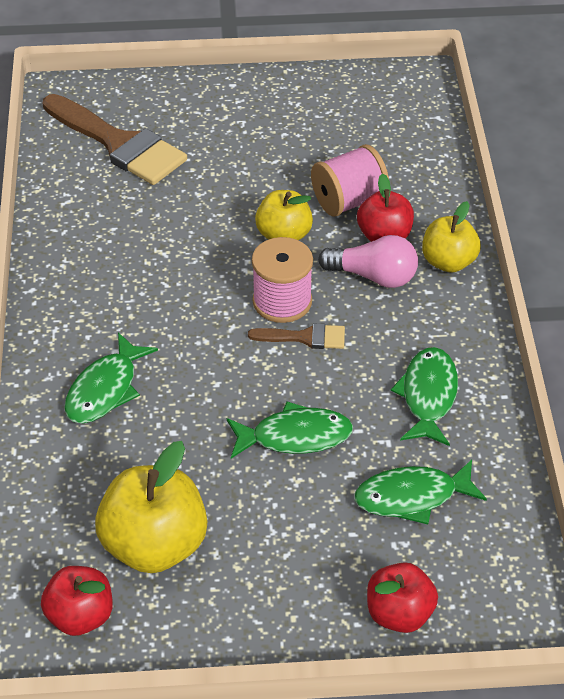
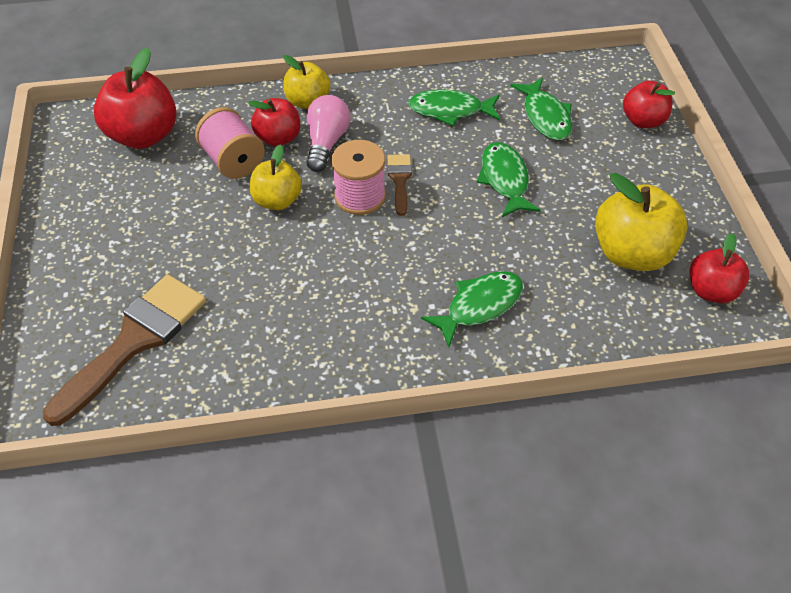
camera: 95 degrees left, 5 degrees up
green fish [64,332,158,424] -> green fish turned 60 degrees counterclockwise [421,271,523,347]
none -> red apple [94,48,177,149]

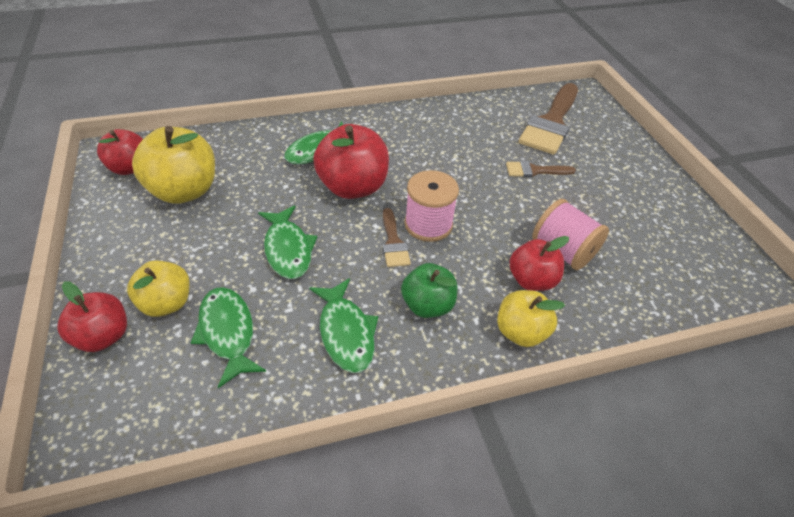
camera: 170 degrees right, 5 degrees down
red apple [94,48,177,149] -> red apple moved to [313,124,389,199]
yellow apple [250,144,302,210] -> yellow apple moved to [127,260,190,317]
pink light bulb [307,95,350,172] -> none
green fish [408,89,500,126] -> green fish turned 75 degrees clockwise [309,278,378,373]
none -> green apple [401,263,457,318]
none -> brown brush [506,161,576,177]

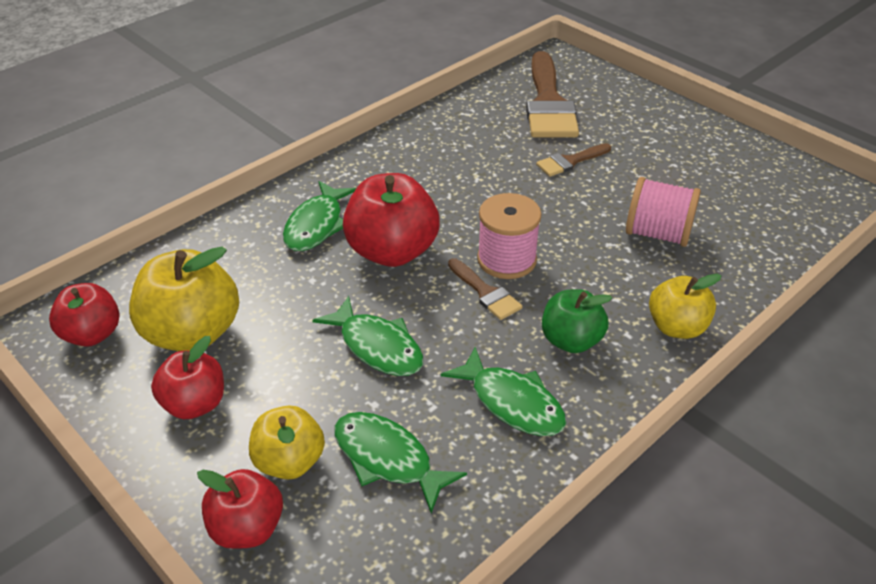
camera: 25 degrees left, 5 degrees down
red apple [510,236,569,291] -> red apple moved to [151,336,224,419]

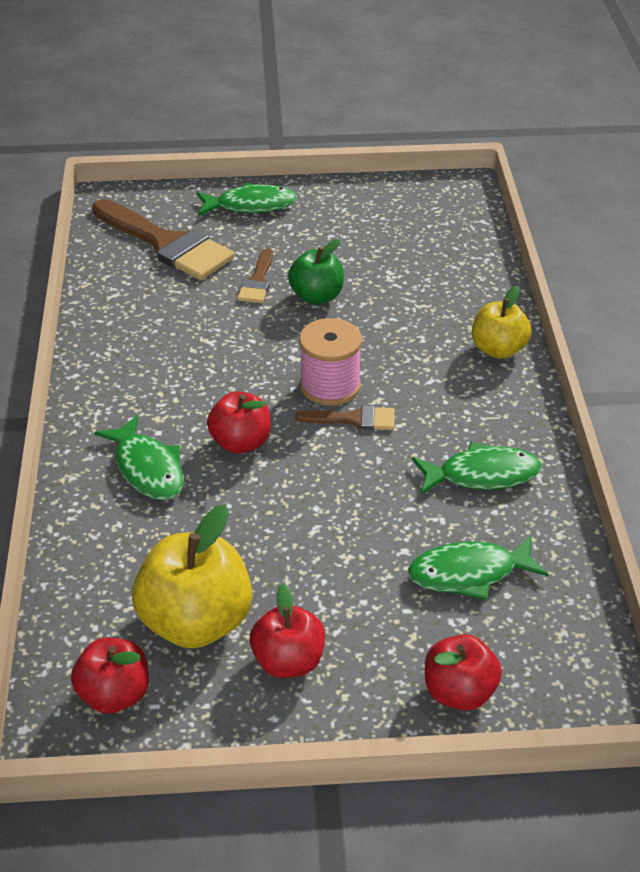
camera: 50 degrees left, 0 degrees up
yellow apple [249,405,325,480] -> none
green fish [312,296,423,376] -> green fish moved to [197,183,297,216]
red apple [343,173,440,267] -> red apple [207,391,271,454], size x0.62
green apple [542,289,612,353] -> green apple moved to [288,239,344,305]
pink spool [626,177,701,247] -> none

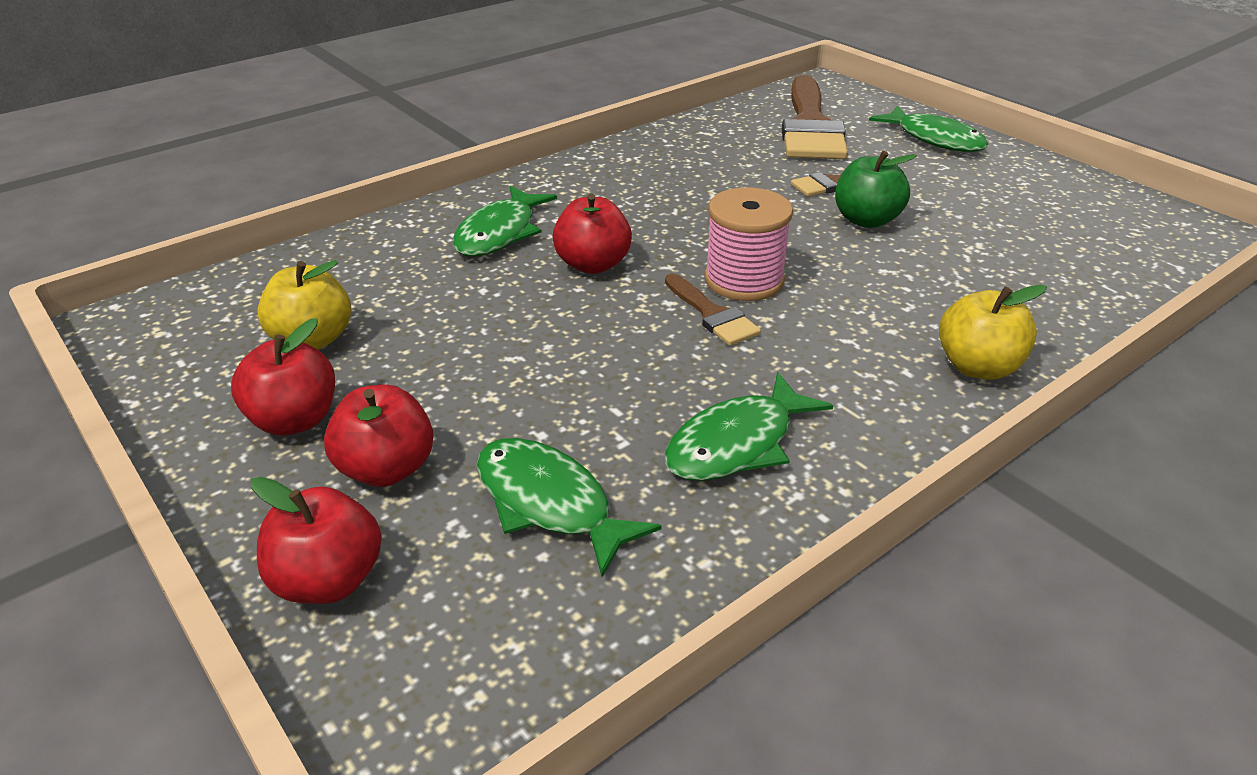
camera: 55 degrees right, 5 degrees down
red apple [71,638,149,714] -> red apple moved to [324,384,433,487]
yellow apple [132,505,252,649] -> yellow apple [257,260,351,350], size x0.62
green fish [412,442,542,495] -> green fish turned 90 degrees clockwise [665,372,833,481]

